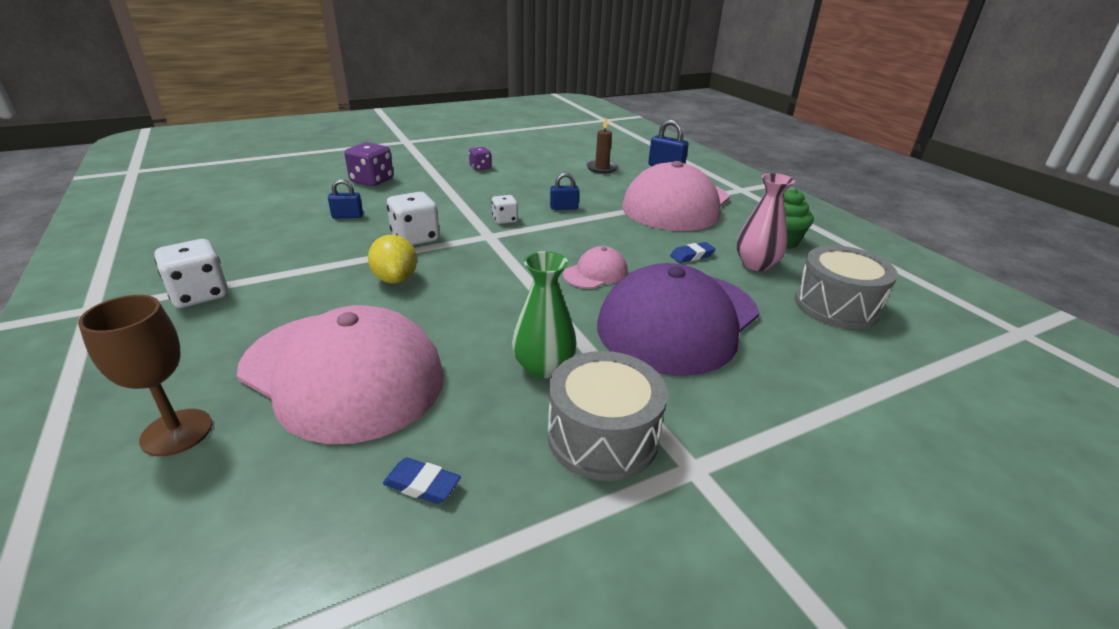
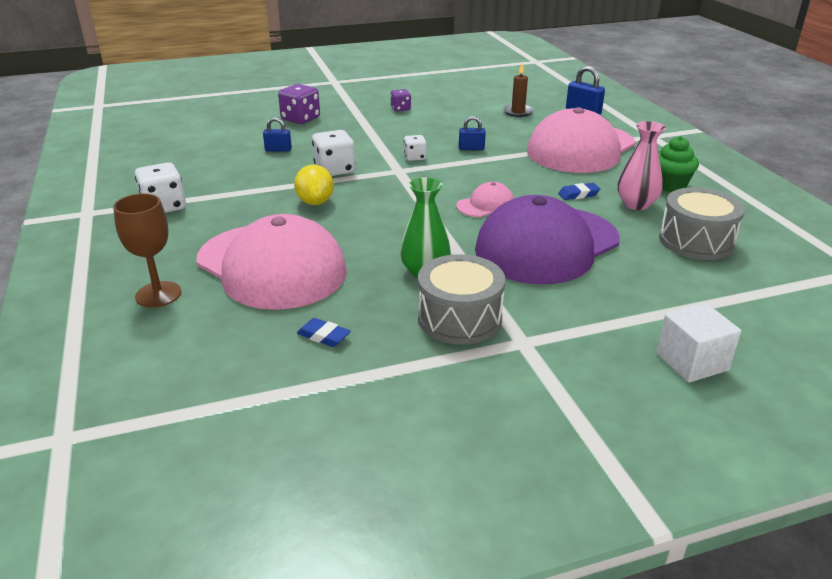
camera: 10 degrees right, 0 degrees up
none -> white cube [656,303,741,383]

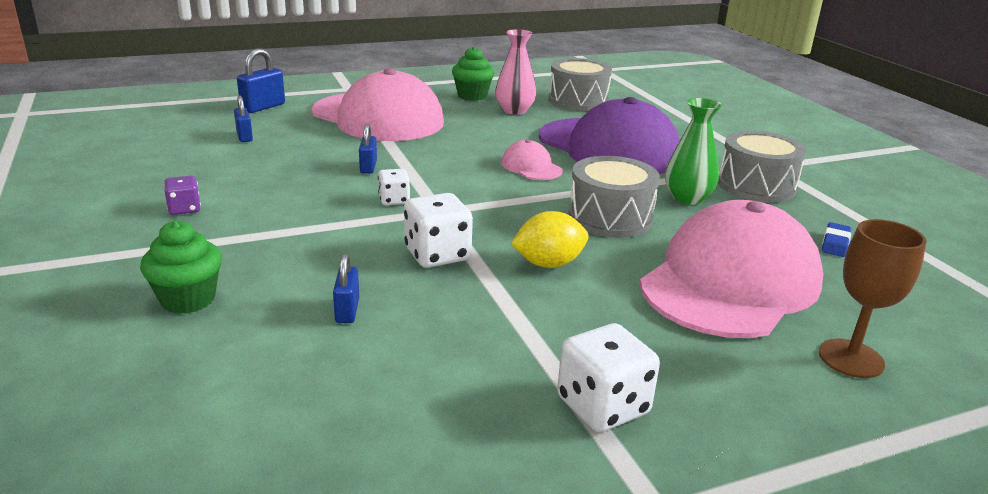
camera: 95 degrees left, 5 degrees down
purple dice [278,84,320,124] -> green cupcake [140,220,222,314]
brown candle [503,64,534,117] -> blue padlock [234,96,253,142]
blue eraser [558,183,600,200] -> none
white cube [656,303,741,383] -> none
none -> grey drum [568,156,660,238]

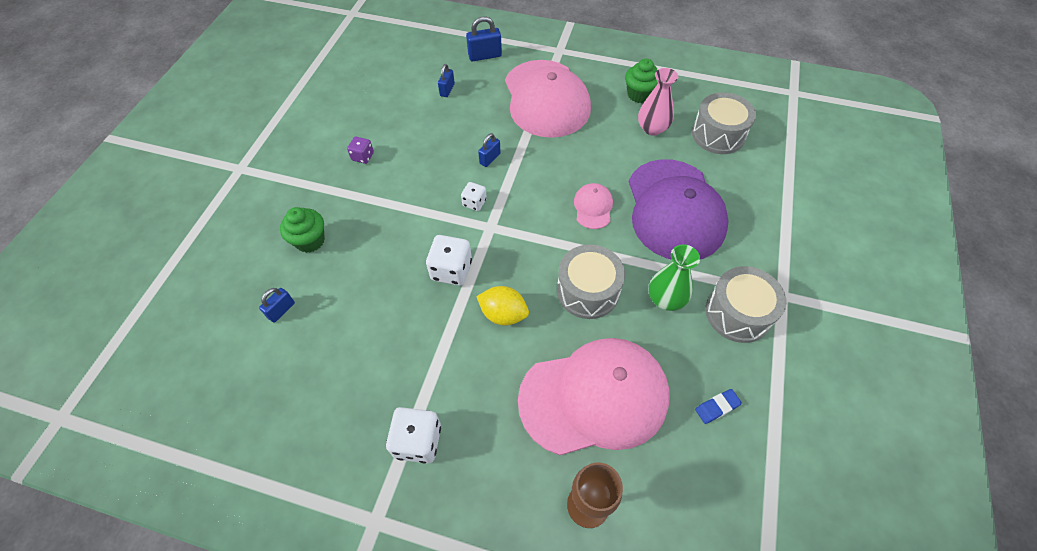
camera: 40 degrees right, 30 degrees up
blue padlock [333,253,359,323] -> blue padlock moved to [259,288,295,323]

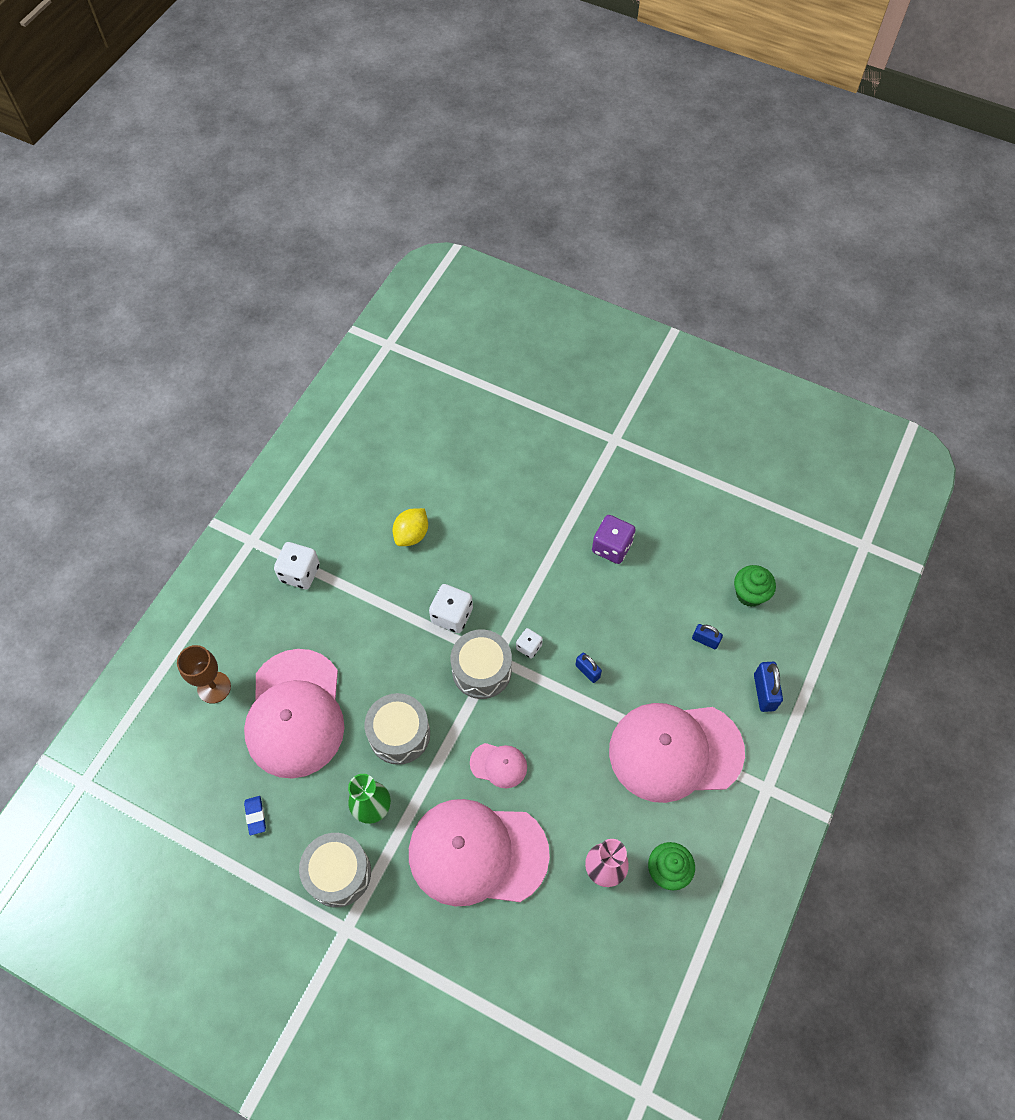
camera: 100 degrees right, 5 degrees up
blue padlock [259,288,295,323] -> none
green cupcake [280,207,325,253] -> green cupcake moved to [734,565,776,607]
purple dice [347,137,374,164] -> purple dice [592,515,636,564], size x1.70
yellow lemon [476,286,529,326] -> yellow lemon moved to [393,508,428,546]
purple cap [629,159,729,260] -> pink cap [409,799,550,907]
grey drum [692,92,756,154] -> grey drum moved to [450,629,512,699]

